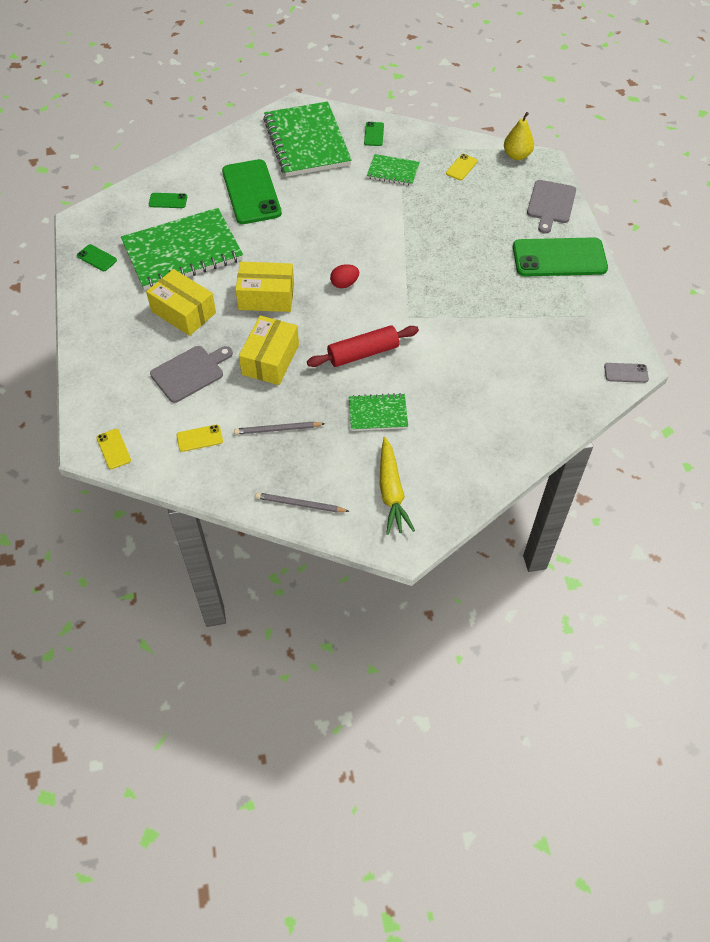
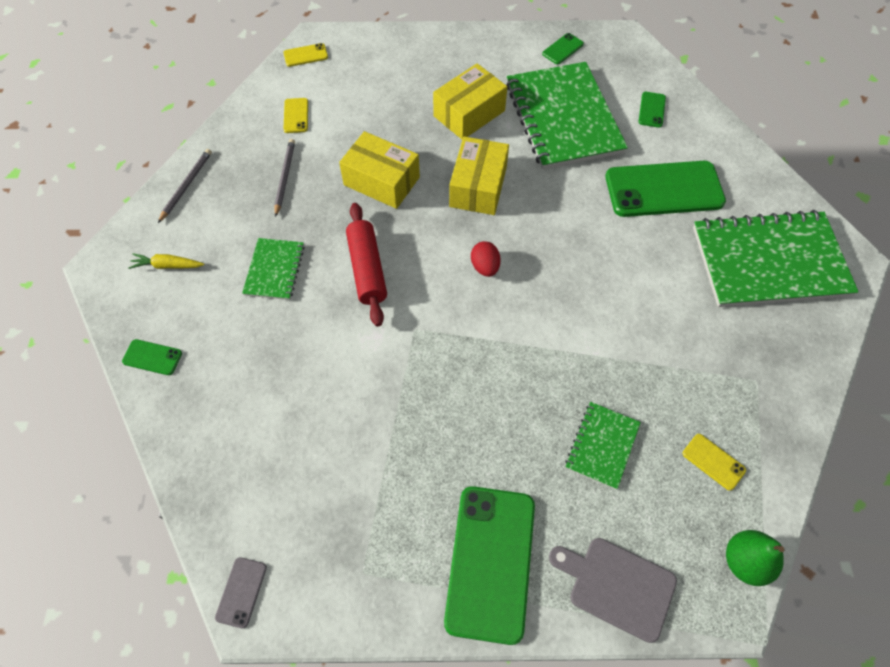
camera: 100 degrees right, 5 degrees up
grey cutting board [150,346,233,403] -> none
green phone [364,122,384,146] -> green phone moved to [122,339,182,375]
green notebook [367,154,420,186] -> green notebook moved to [565,402,641,489]
yellow carrot [380,437,415,535] -> yellow carrot [128,253,205,269], size x0.60
yellow pear [504,112,534,160] -> green pear [726,530,785,586]

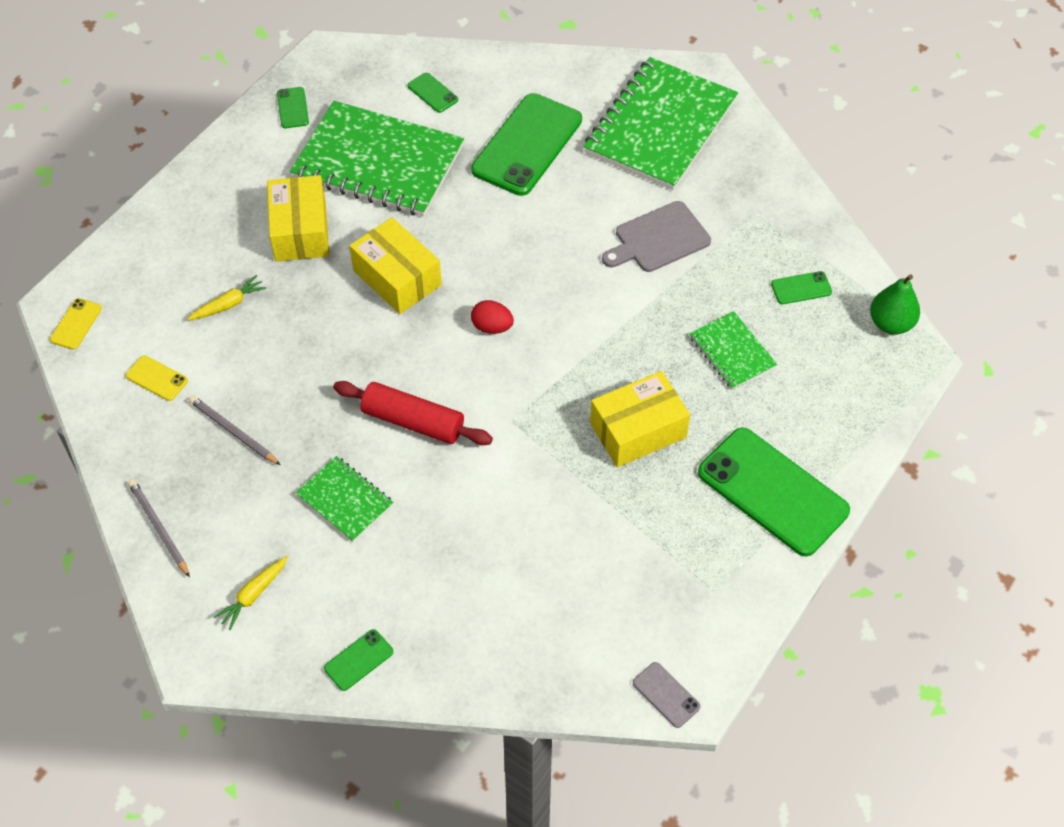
camera: 55 degrees left, 5 degrees down
yellow box [339,131,420,209] -> yellow box moved to [590,371,690,467]
grey cutting board [549,538,677,643] -> grey cutting board moved to [602,201,711,272]
yellow phone [683,434,746,491] -> green phone [771,271,832,304]
none -> yellow carrot [187,275,267,321]

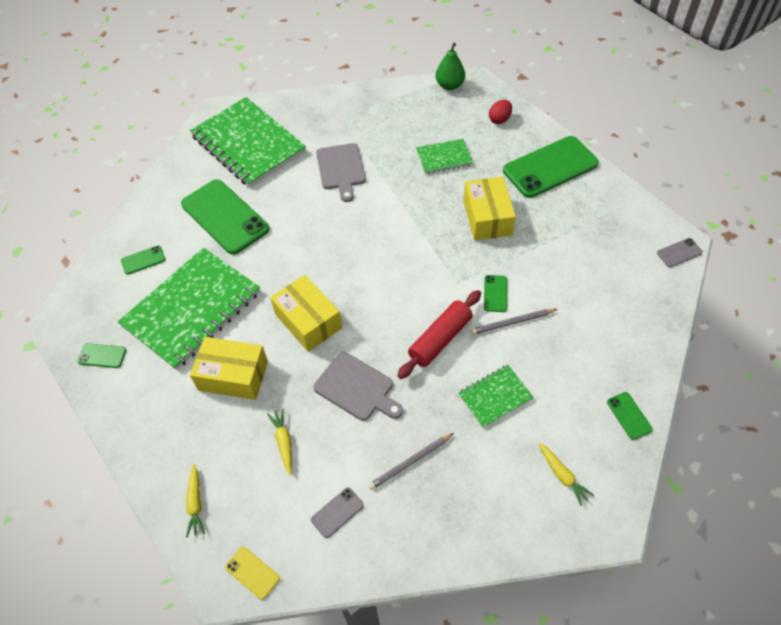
camera: 70 degrees left, 0 degrees up
yellow phone [125,355,188,401] -> grey phone [311,487,364,538]
grey pencil [128,479,190,577] -> grey pencil moved to [471,309,557,334]
yellow box [349,217,442,314] -> yellow box turned 75 degrees clockwise [270,275,342,352]
red egg [471,300,514,334] -> red egg moved to [489,100,512,124]
green phone [771,271,832,304] -> green phone moved to [484,275,507,312]
none -> yellow carrot [186,464,205,538]
none -> grey cutting board [313,352,403,421]

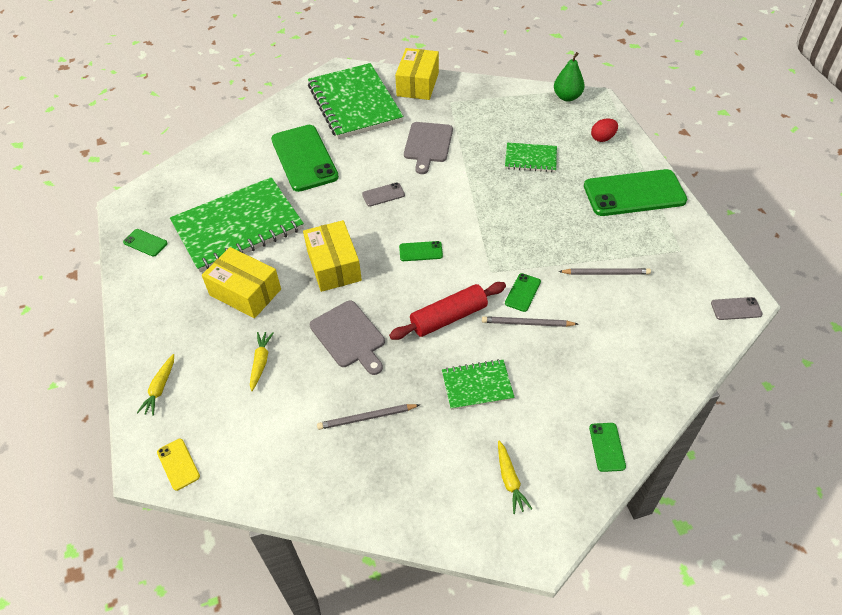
camera: 20 degrees right, 5 degrees down
green phone [121,246,165,275] -> green phone moved to [399,241,443,261]
grey phone [311,487,364,538] -> grey phone moved to [362,182,405,206]
yellow box [463,177,516,241] -> yellow box moved to [395,48,439,100]
none -> grey pencil [559,268,651,275]

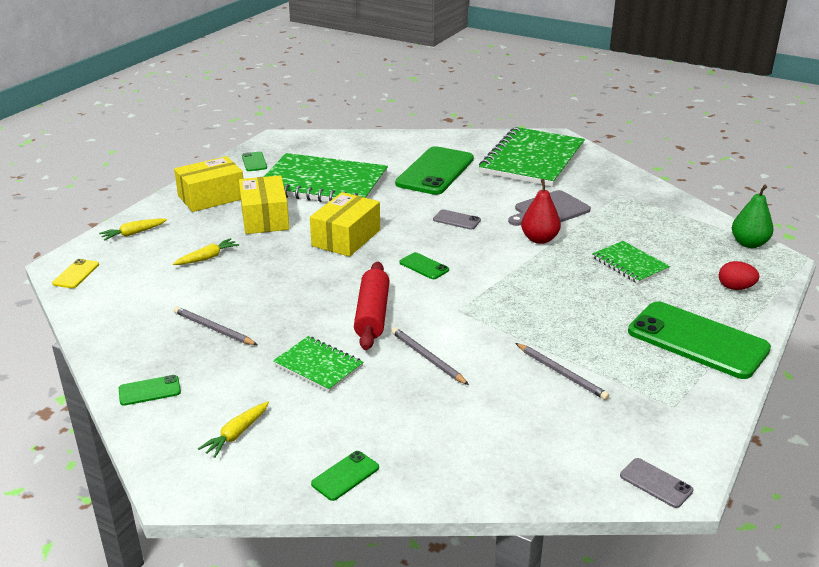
camera: 45 degrees right, 20 degrees down
grey cutting board [310,301,385,375] -> none
red rolling pin [389,282,506,340] -> red rolling pin turned 75 degrees clockwise [354,262,390,350]
yellow box [395,48,439,100] -> yellow box moved to [174,156,243,212]
green phone [505,273,541,312] -> green phone moved to [119,375,181,406]
none -> red pear [521,179,561,244]

